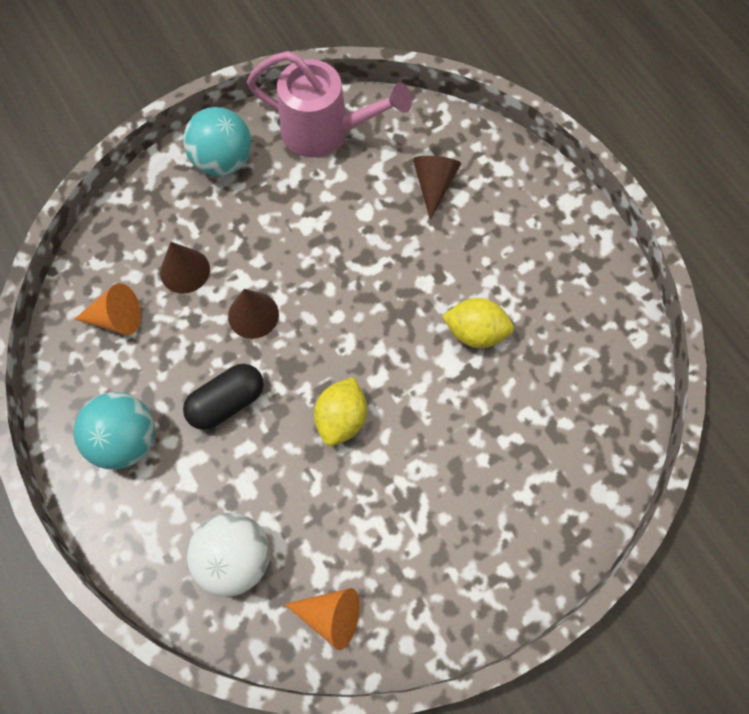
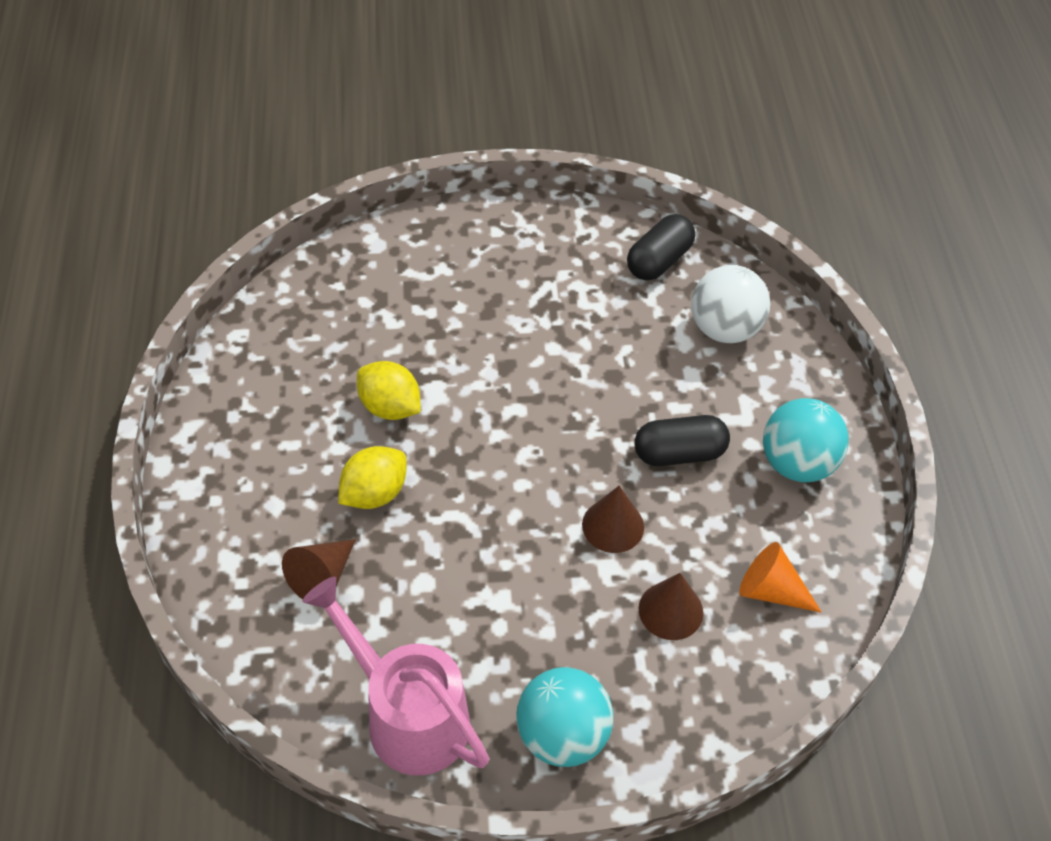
camera: 155 degrees left, 15 degrees down
orange cone [284,588,360,650] -> black capsule [627,214,695,281]
yellow lemon [314,377,367,446] -> yellow lemon moved to [338,446,407,509]

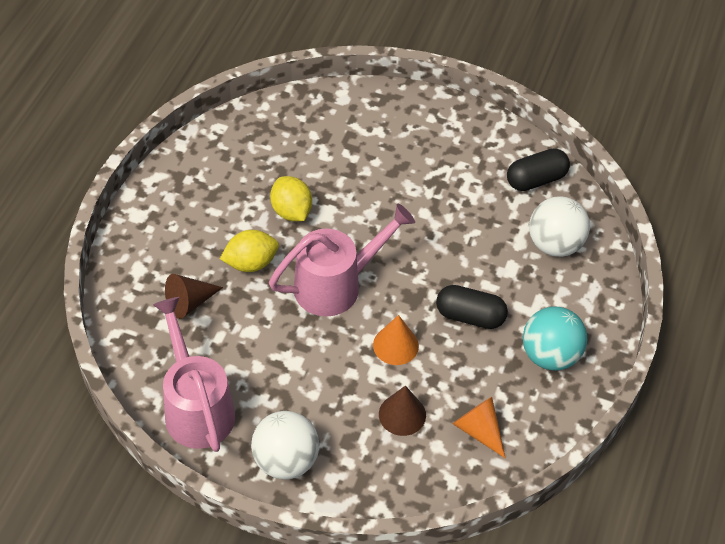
camera: 25 degrees right, 0 degrees up
turquoise ball [516,667,613,767] -> white ball [251,411,319,479]
brown cone [582,486,644,553] -> orange cone [373,315,419,365]
none -> pink watering can [269,204,415,317]

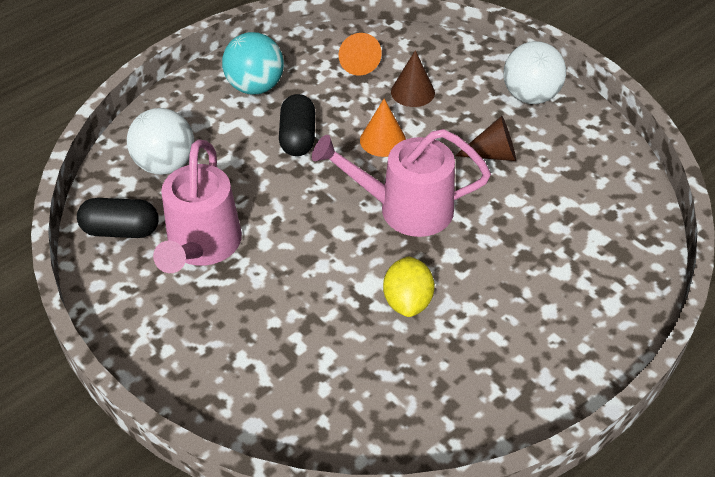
camera: 150 degrees left, 5 degrees down
pink watering can [153,297,235,452] -> pink watering can moved to [153,139,242,273]
brown cone [165,274,223,319] -> brown cone moved to [455,116,516,161]
yellow lemon [220,230,279,272] -> none
black capsule [436,285,508,329] -> black capsule turned 45 degrees clockwise [279,94,315,156]

